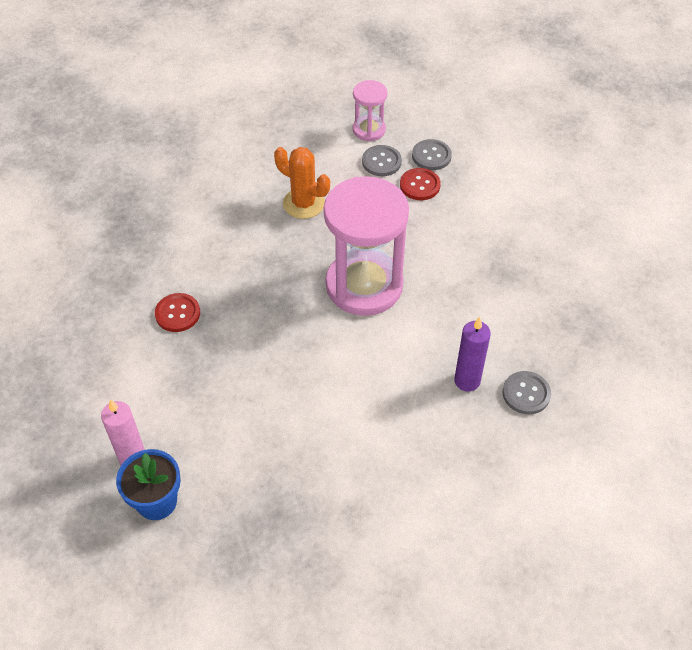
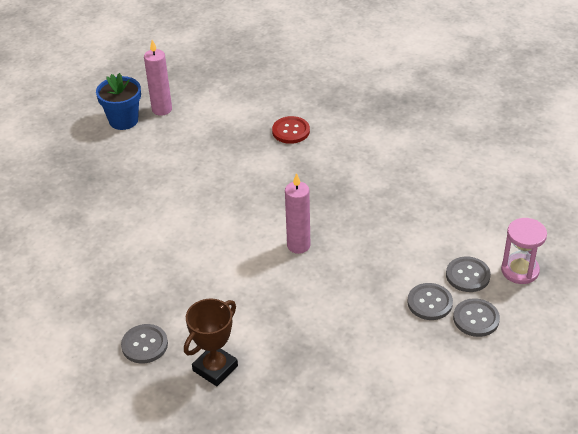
camera: 100 degrees right, 10 degrees down
orange cactus [274,147,330,219] -> none
pink hourglass [323,176,409,316] -> pink candle [285,173,310,254]
red button [400,168,441,200] -> grey button [407,283,453,320]
purple candle [454,317,491,392] -> none
none -> brown trophy [184,298,238,386]

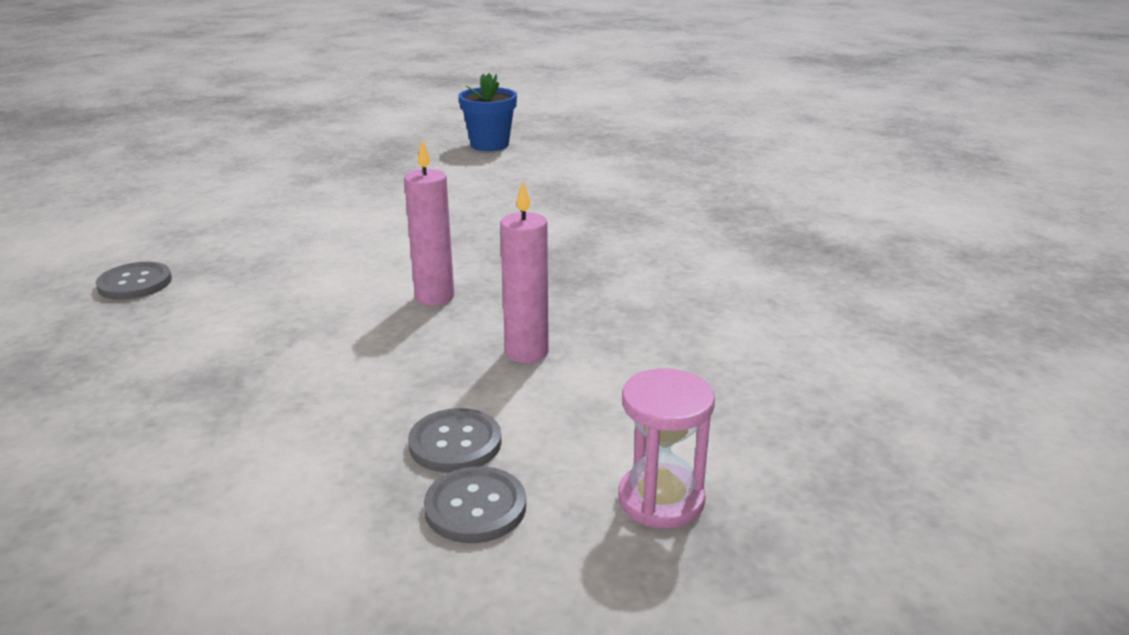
camera: 45 degrees right, 15 degrees down
pink candle [144,40,172,116] -> pink candle moved to [500,181,549,363]
brown trophy [184,298,238,386] -> none
red button [272,116,310,144] -> none
grey button [446,256,491,292] -> none

